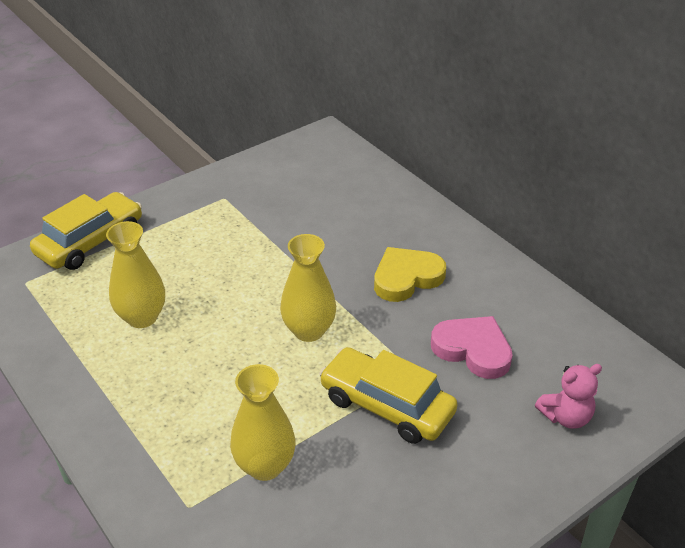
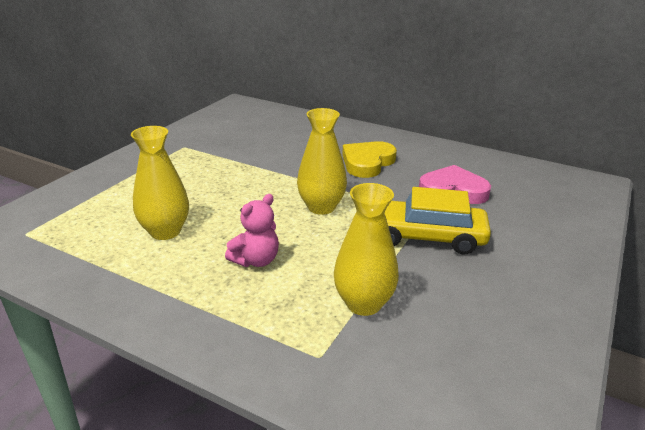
camera: 25 degrees left, 10 degrees down
yellow car [30,192,142,270] -> none
pink teddy bear [535,364,602,429] -> pink teddy bear moved to [225,194,279,267]

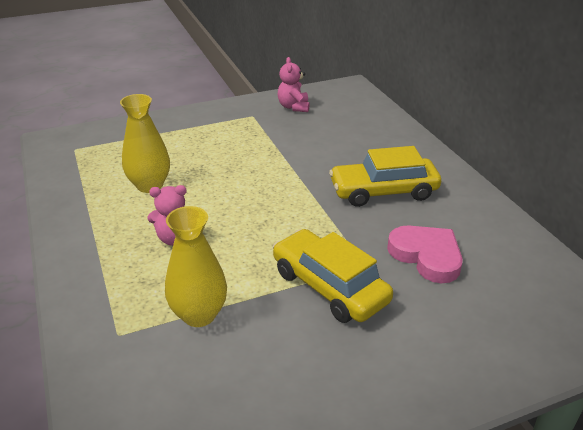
camera: 40 degrees right, 5 degrees up
yellow vase [297,108,347,215] -> none
yellow heart [342,141,397,178] -> yellow car [329,146,441,207]
none -> pink teddy bear [277,57,309,112]

